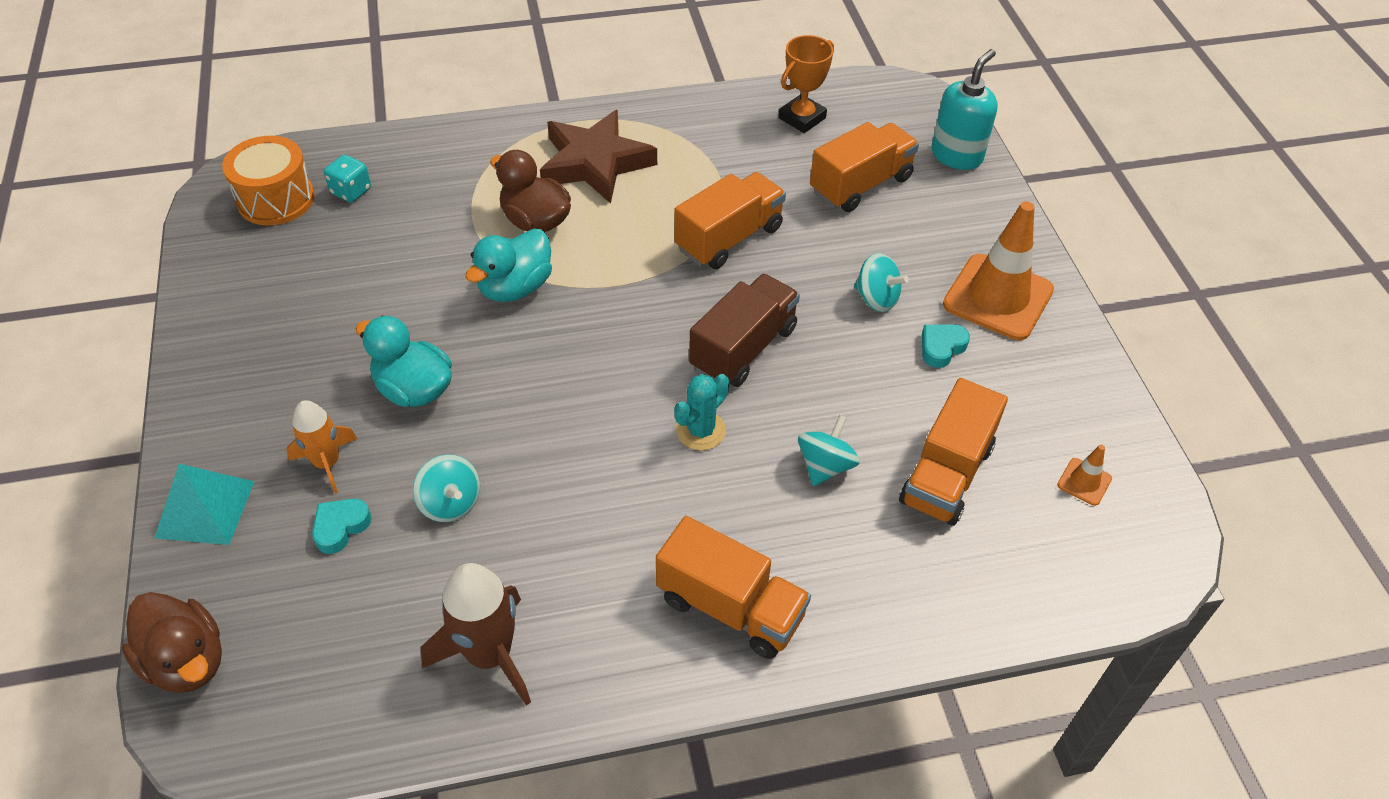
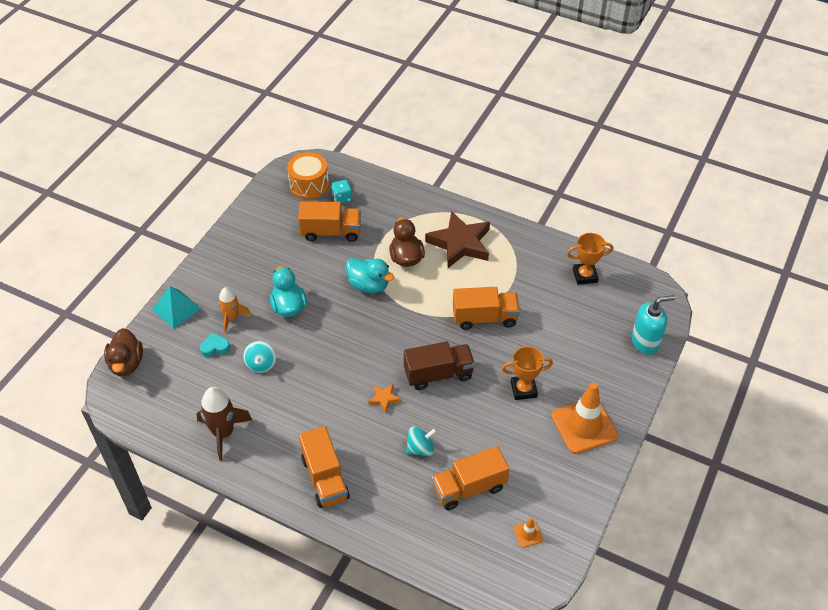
camera: 40 degrees right, 0 degrees up
turquoise duck [465,229,552,302] -> turquoise duck turned 135 degrees counterclockwise [346,258,394,293]
turquoise cactus [674,374,729,451] -> orange star [368,384,401,413]
orange truck [810,122,919,212] -> orange truck moved to [298,202,361,242]
turquoise spinning top [854,253,909,312] -> orange trophy [502,346,553,400]
turquoise heart [922,324,970,368] -> none

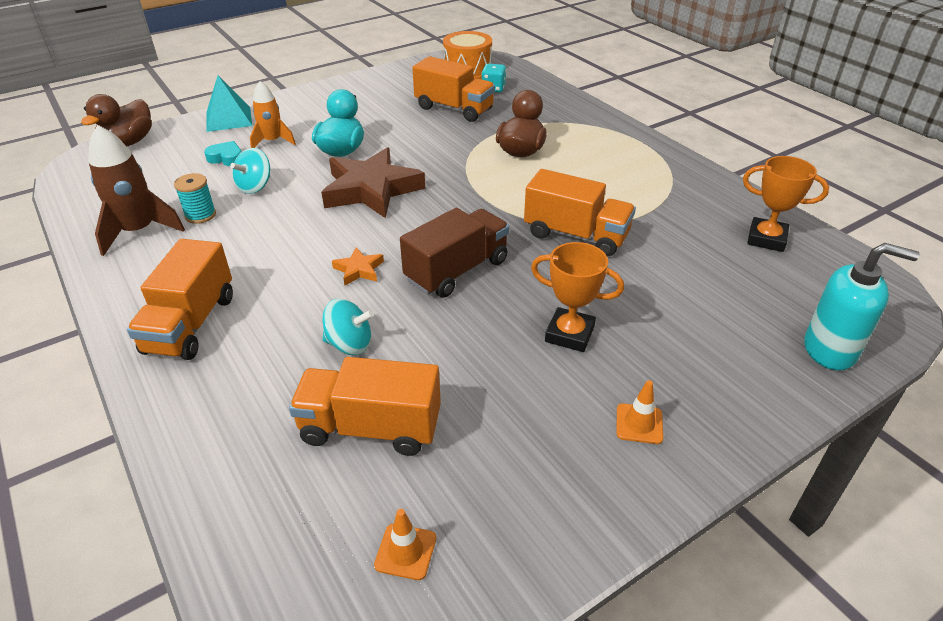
camera: 30 degrees right, 10 degrees down
turquoise duck [346,258,394,293] -> none
brown truck [404,341,475,390] -> brown truck turned 60 degrees counterclockwise [400,208,509,298]
brown star [425,211,490,268] -> brown star moved to [321,147,425,218]
orange traffic cone [551,382,618,454] -> orange traffic cone [616,380,663,444], size x0.43
none -> turquoise spool [174,173,216,224]

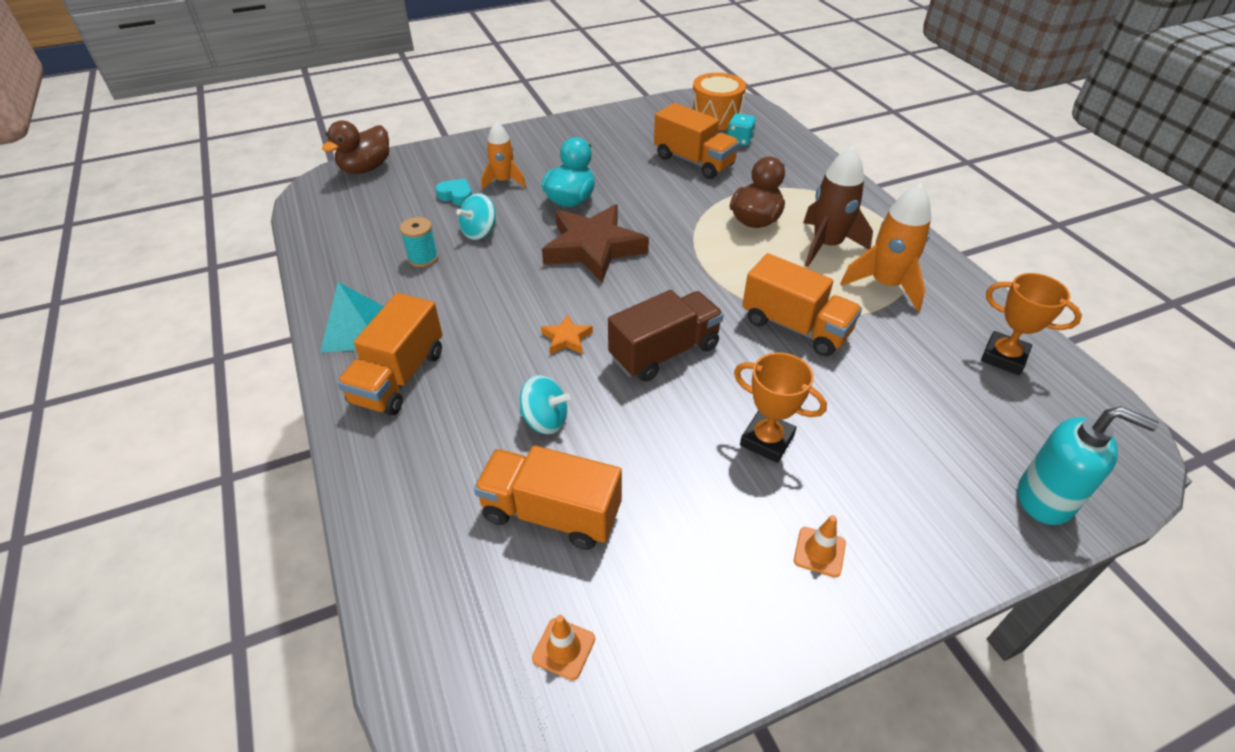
camera: 10 degrees right, 5 degrees up
brown rocket [88,125,185,256] -> brown rocket moved to [803,146,873,267]
turquoise pyramid [206,75,252,132] -> turquoise pyramid moved to [320,282,384,352]
none -> orange rocket [840,183,931,312]

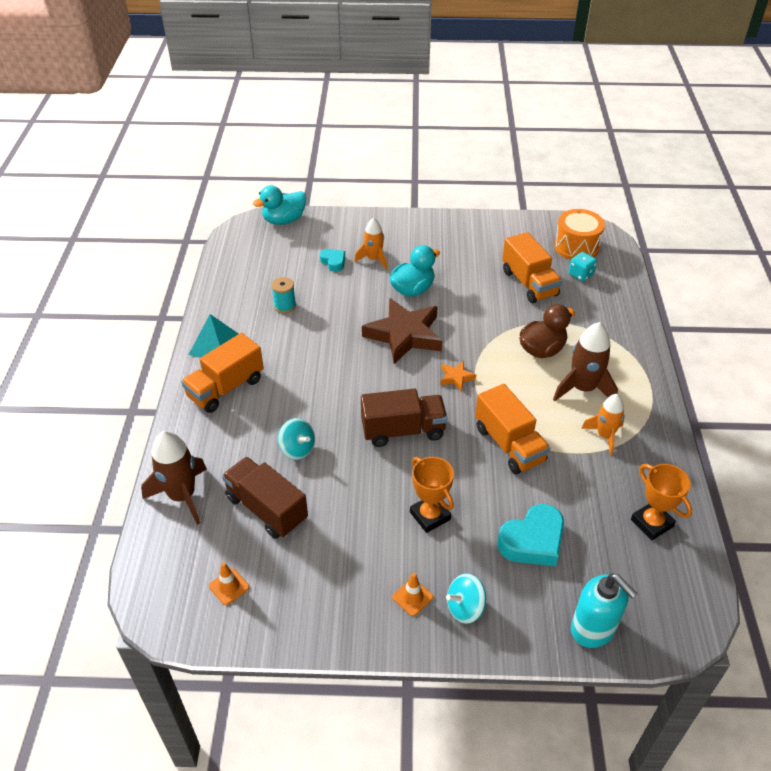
camera: 25 degrees right, 0 degrees up
brown duck [322,121,389,174] -> turquoise duck [253,185,306,225]
turquoise spinning top [456,193,496,240] -> turquoise spinning top moved to [446,573,486,624]
orange truck [474,446,622,550] -> brown truck [222,457,308,539]
orange star [541,314,593,354] -> orange star moved to [440,361,476,392]
orange rocket [840,183,931,312] -> orange rocket [581,394,625,455], size x0.65
none -> brown rocket [141,431,207,525]
none -> turquoise heart [497,504,564,566]

